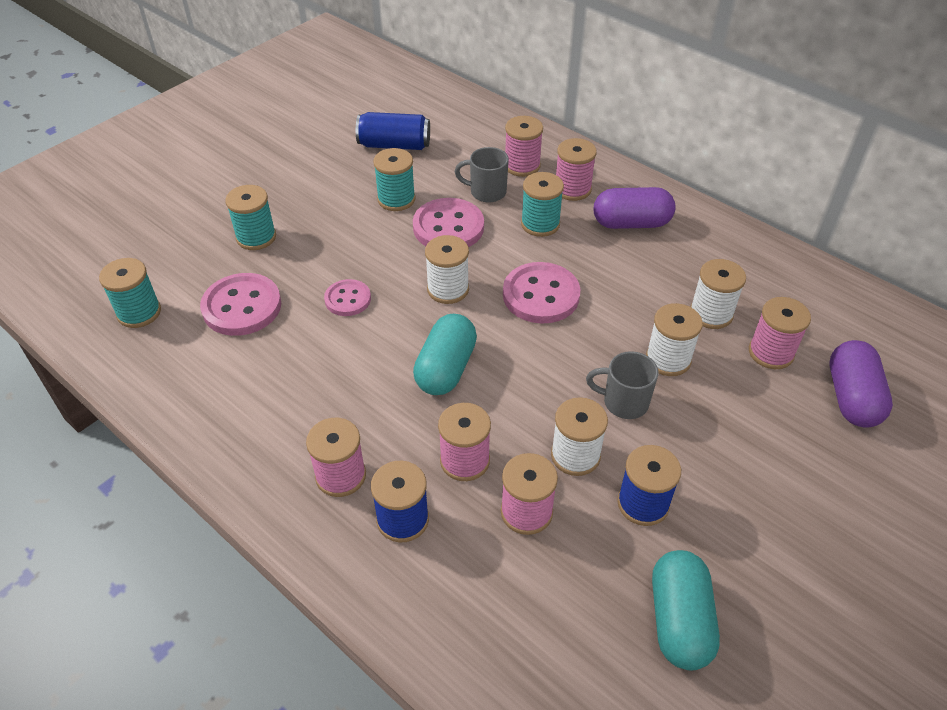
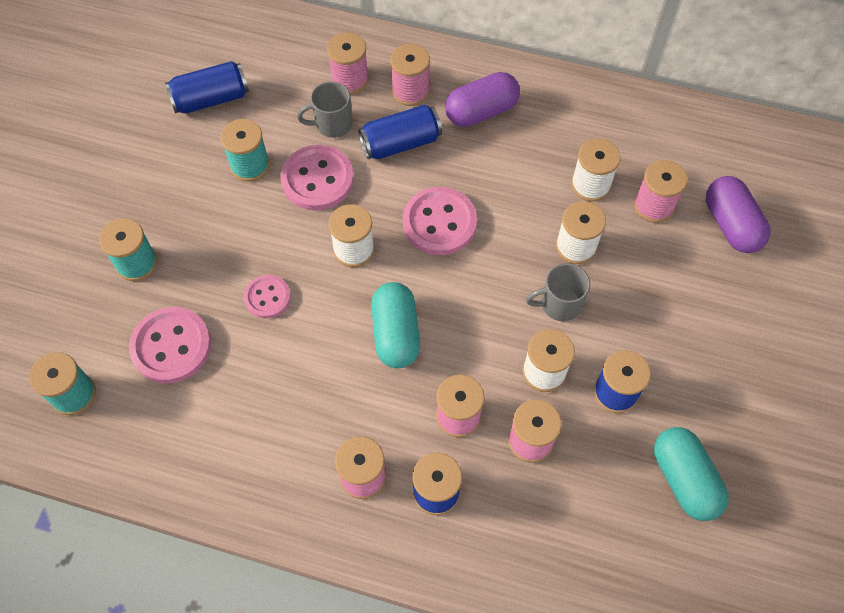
camera: 25 degrees left, 15 degrees up
turquoise spool [521,172,564,237] -> blue can [358,105,442,159]

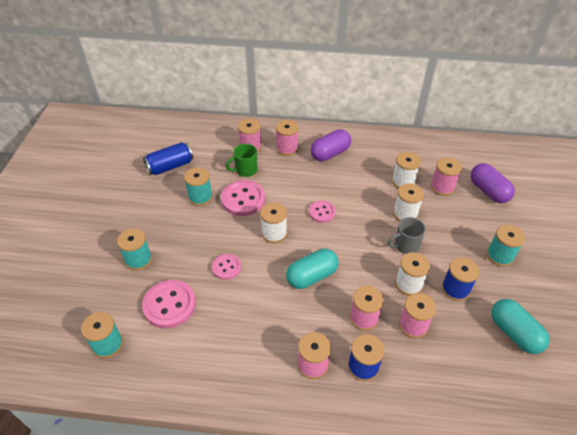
camera: 10 degrees left, 15 degrees down
grey mug [297,81,352,138] -> green mug [226,144,257,177]
blue can [358,105,442,159] -> none
turquoise capsule [371,282,420,368] -> turquoise capsule turned 75 degrees clockwise [286,249,339,289]
pink button [403,187,477,255] -> pink button [309,201,336,223], size x0.60
none -> turquoise spool [487,225,525,267]

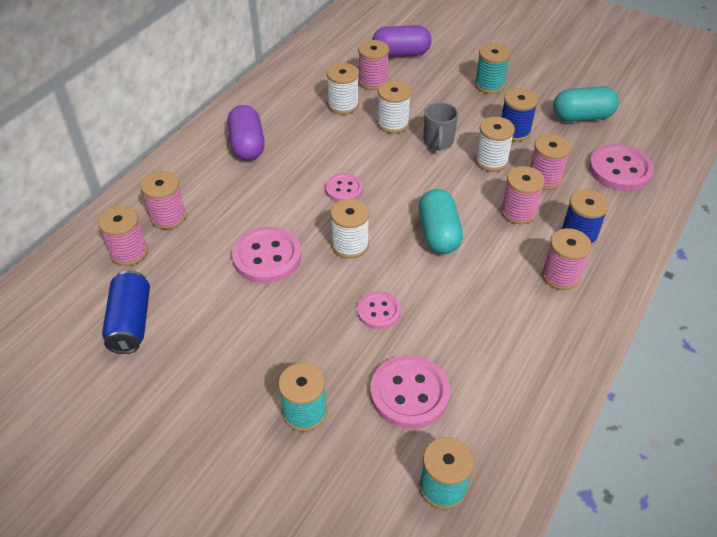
camera: 65 degrees left, 0 degrees up
turquoise spool [184,167,213,206] -> none
green mug [226,144,257,177] -> none
pink spool [276,120,298,156] -> pink spool moved to [98,205,148,266]
none -> pink button [589,144,654,191]

